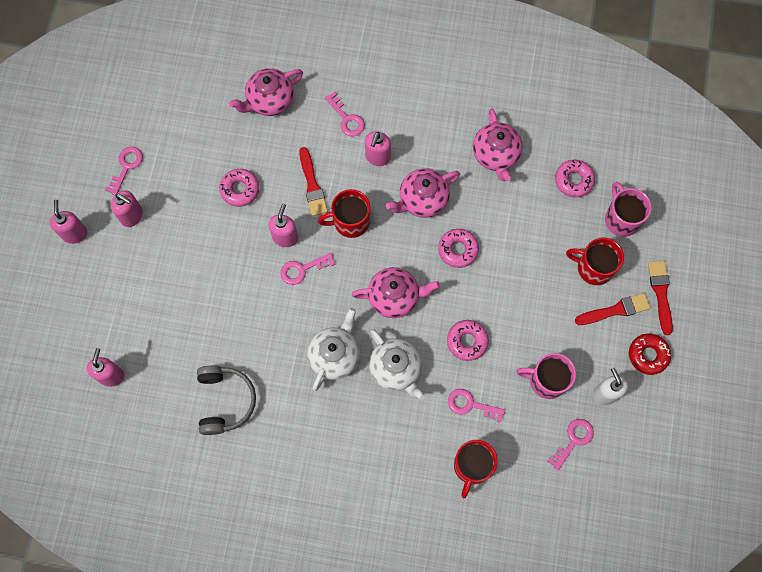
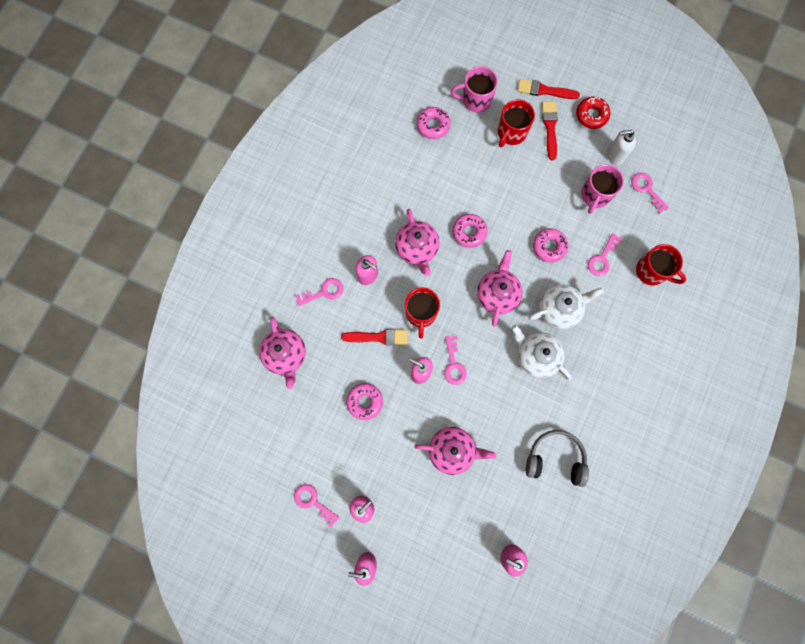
camera: 75 degrees left, 5 degrees up
pink teapot [473,108,523,181] -> pink teapot moved to [414,427,496,475]

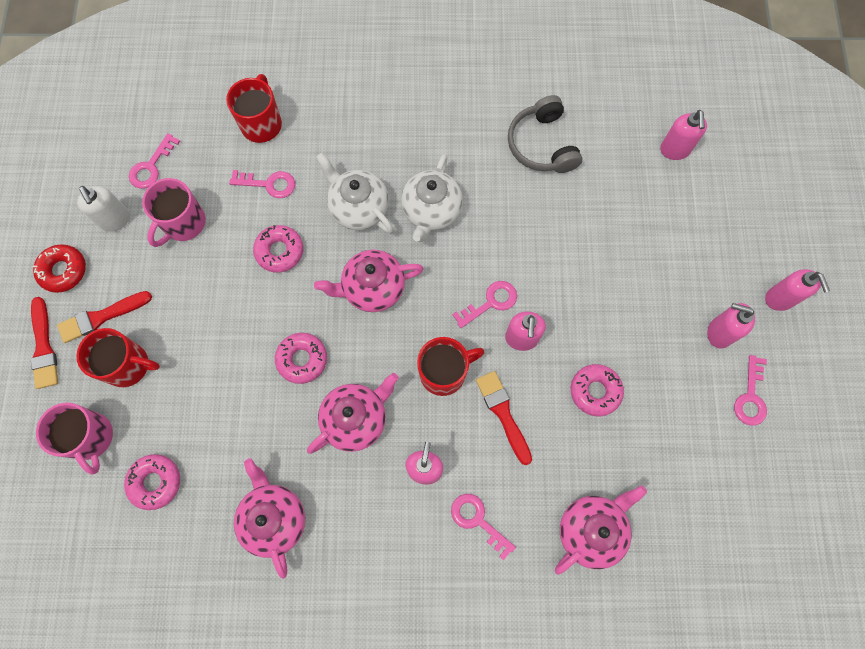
camera: 115 degrees left, 5 degrees down
pink teapot [414,427,496,475] -> pink teapot moved to [234,458,305,579]
pink mug [581,164,624,214] -> pink mug turned 120 degrees clockwise [142,178,206,247]

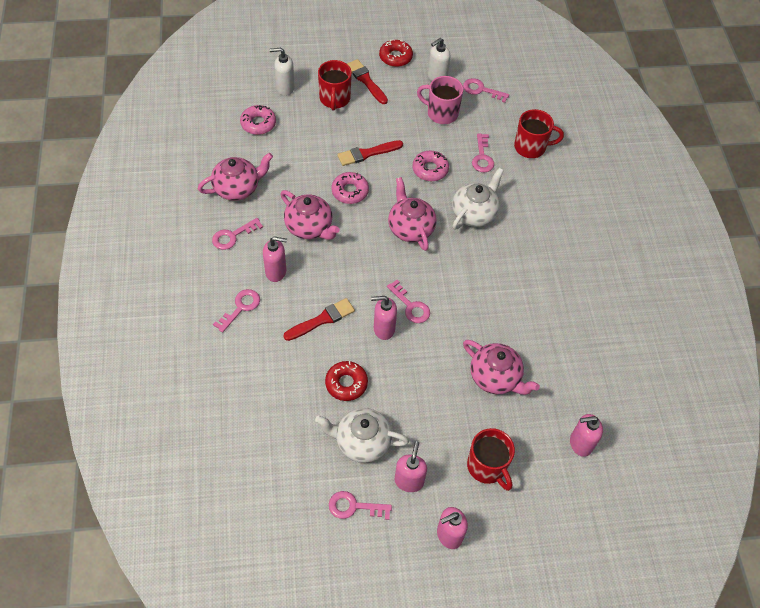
camera: 80 degrees right, 15 degrees down
red brush [31,297,58,389] -> red brush moved to [337,140,403,166]
pink mug [36,403,113,475] -> white soap dispenser [269,48,295,96]
white teapot [401,154,463,242] -> white teapot moved to [315,408,409,463]
red mug [417,337,484,396] -> red mug moved to [467,428,515,491]
grey headphones [508,95,583,173] -> none
pink teapot [555,485,647,575] -> pink teapot moved to [463,340,540,395]
pink donut [571,364,624,416] -> red donut [325,361,368,401]
none -> pink key [212,218,263,250]

